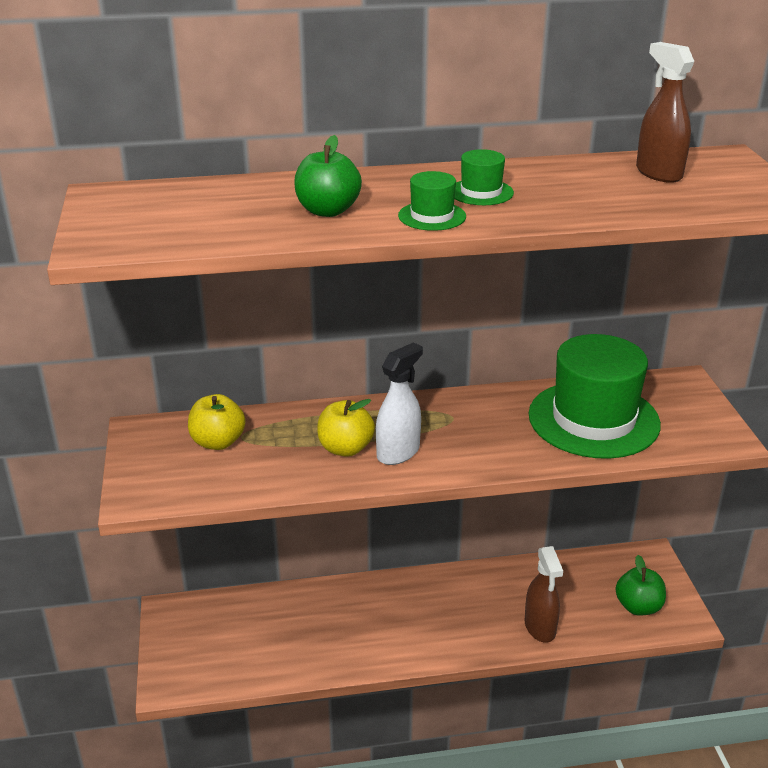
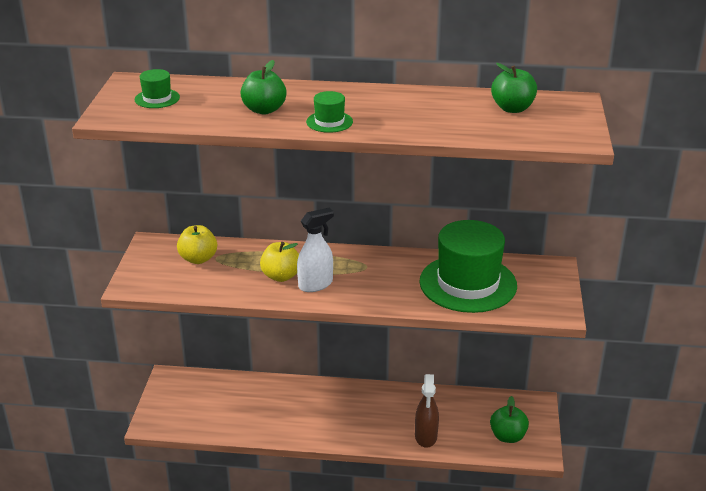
camera: 15 degrees right, 0 degrees up
green hat [455,149,514,205] -> green hat moved to [135,69,180,108]
brown spray bottle [636,42,695,183] -> green apple [491,63,537,113]

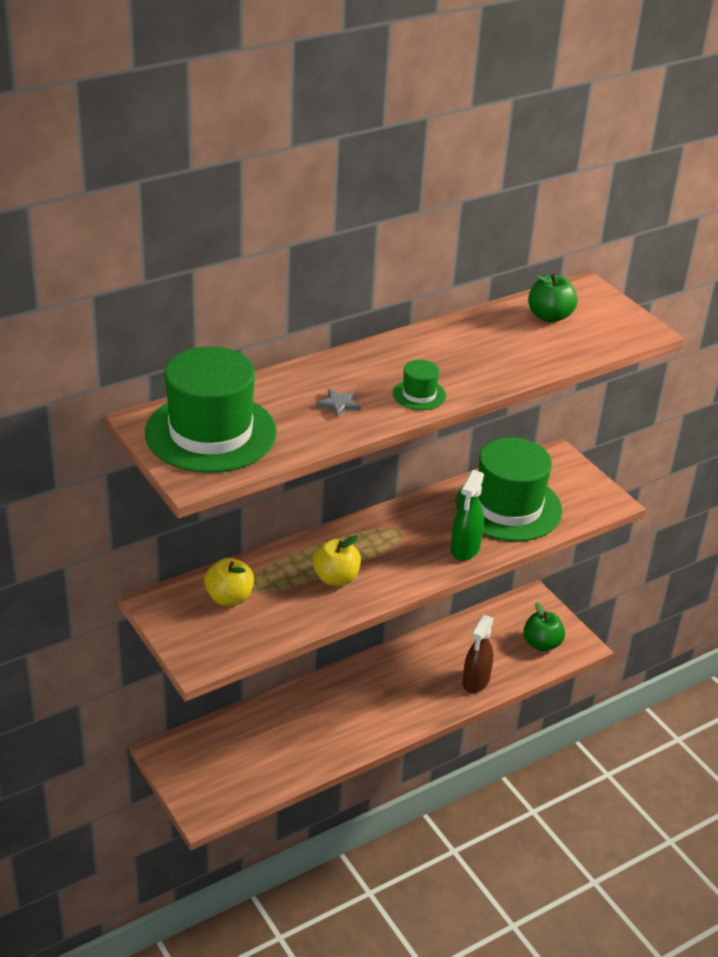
camera: 40 degrees left, 5 degrees up
green hat [135,69,180,108] -> green hat [145,346,277,473], size x2.34
green apple [240,60,287,115] -> grey star [317,389,361,418]
white spray bottle [297,208,334,292] -> none
brown spray bottle [415,374,439,448] -> brown spray bottle turned 60 degrees clockwise [463,614,494,693]
none -> green spray bottle [451,470,484,561]

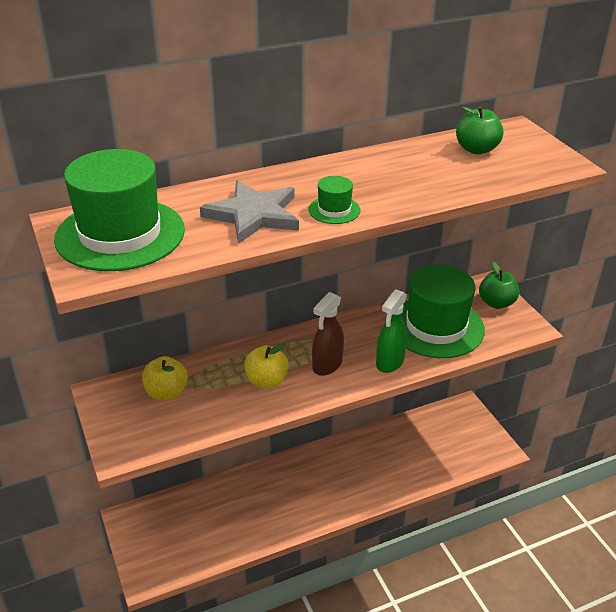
camera: 10 degrees right, 0 degrees up
grey star [317,389,361,418] -> grey star [200,180,299,244], size x2.35
brown spray bottle [463,614,494,693] -> brown spray bottle moved to [312,292,344,376]
green apple [523,602,565,651] -> green apple moved to [479,262,519,309]

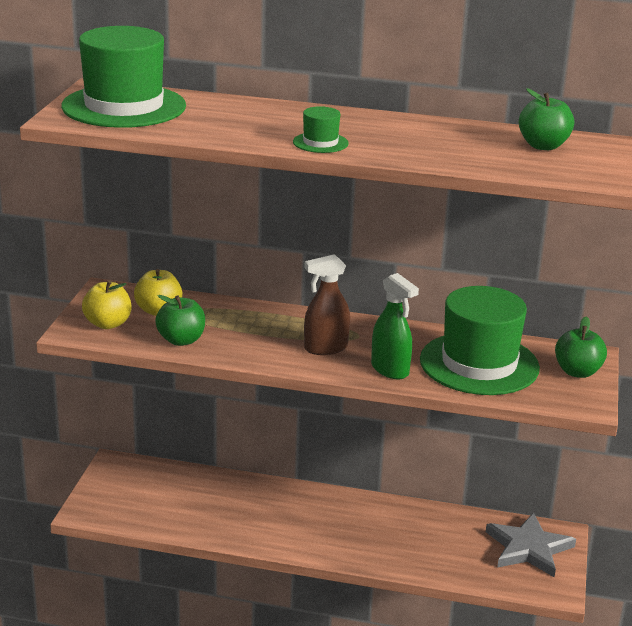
camera: 35 degrees right, 10 degrees down
grey star [200,180,299,244] -> grey star moved to [486,513,576,577]
yellow apple [244,343,289,388] -> yellow apple moved to [82,280,131,329]
green spray bottle [376,289,407,373] -> green spray bottle turned 105 degrees counterclockwise [371,273,419,379]
none -> green apple [155,295,205,346]

